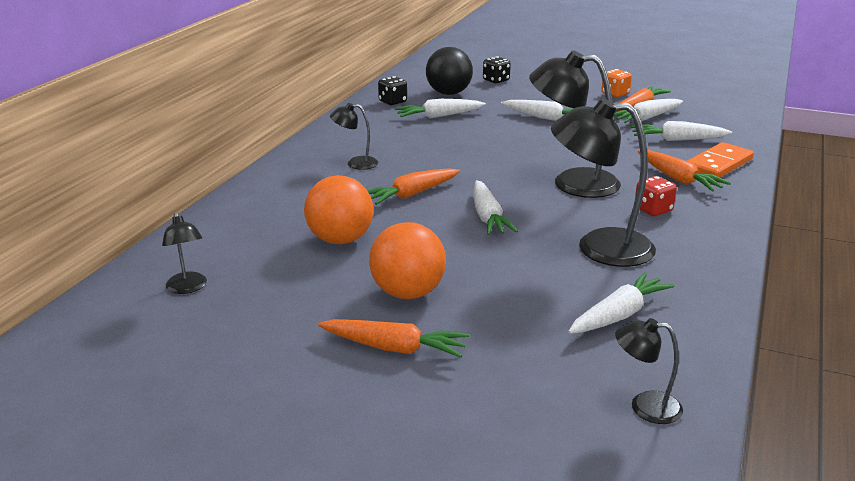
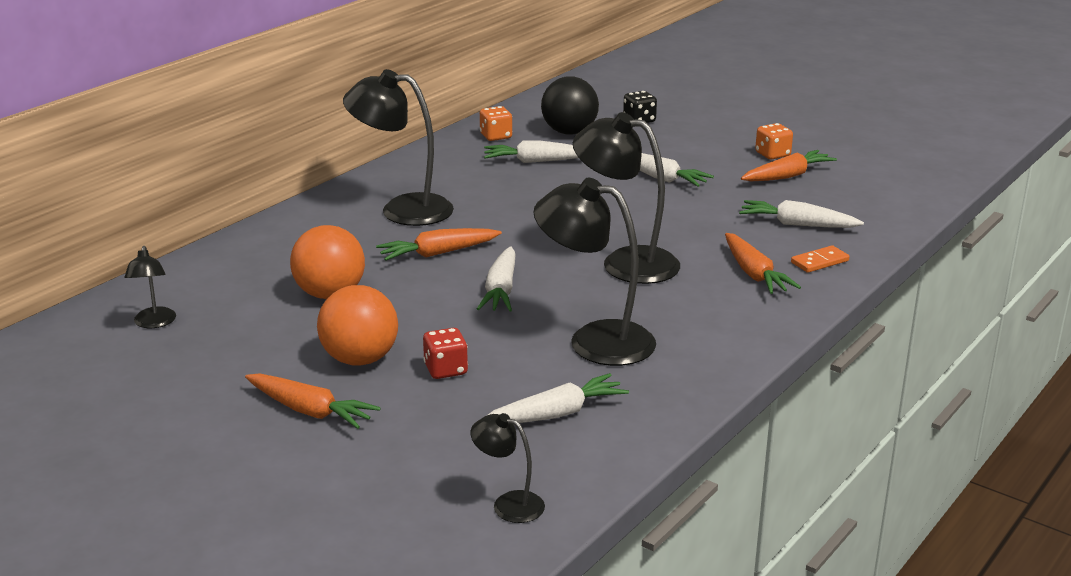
camera: 15 degrees right, 0 degrees up
black lamp [330,103,378,170] -> black lamp [343,69,454,226], size x2.00
black dice [378,76,407,105] -> orange dice [480,106,512,141]
white carrot [614,99,683,123] -> none
red dice [635,176,677,216] -> red dice moved to [423,328,468,379]
orange domino [687,142,754,177] -> orange domino [791,245,850,273], size x0.60

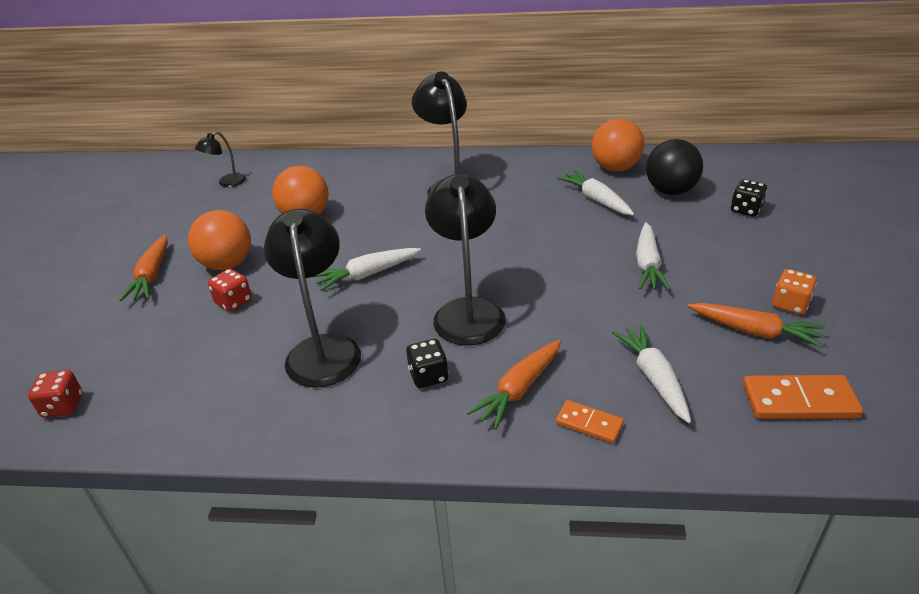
camera: 60 degrees right, 10 degrees up
orange carrot [376,228,502,261] -> none
black lamp [470,413,545,523] -> red dice [28,370,83,418]
orange dice [480,106,512,141] -> orange ball [591,119,644,172]
white carrot [486,373,629,423] -> none
none -> black dice [406,339,448,388]
none -> orange domino [743,375,863,419]

